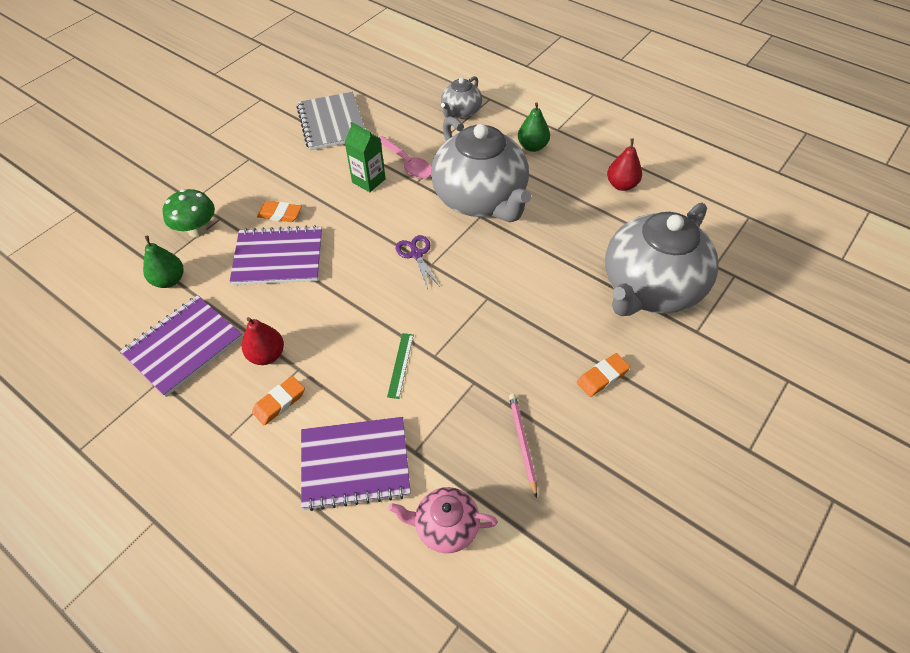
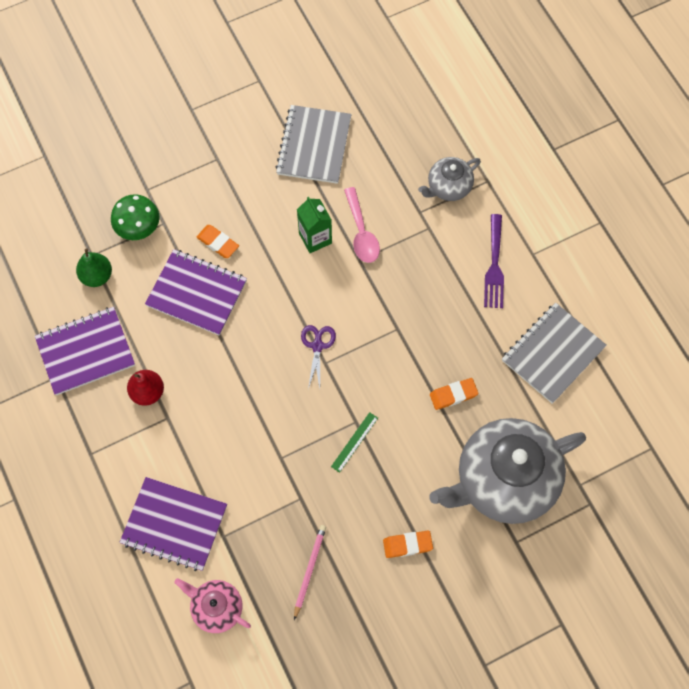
camera: 25 degrees right, 15 degrees up
orange eraser [252,376,305,425] -> orange eraser moved to [430,378,478,410]
green ruler [387,333,414,399] -> green ruler moved to [331,412,378,473]
grey teapot [431,116,531,222] -> none
green pear [518,103,550,152] -> purple fork [484,214,504,308]
red pear [607,139,642,191] -> grey notebook [502,303,607,404]

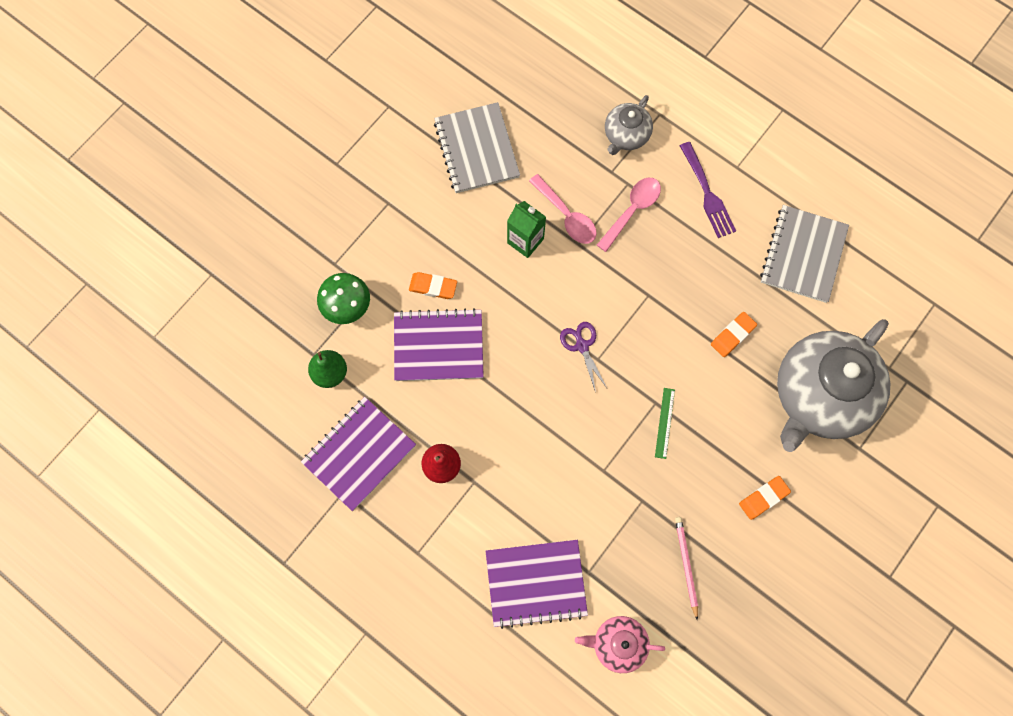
camera: 25 degrees left, 5 degrees up
none -> pink spoon [597,178,661,252]

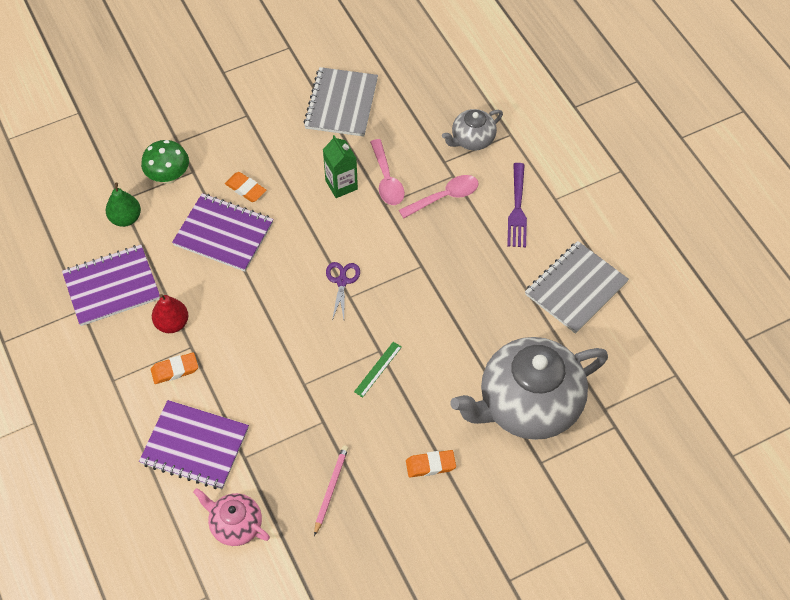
camera: 25 degrees right, 15 degrees down
orange eraser [711,312,757,357] -> orange eraser moved to [151,352,198,384]

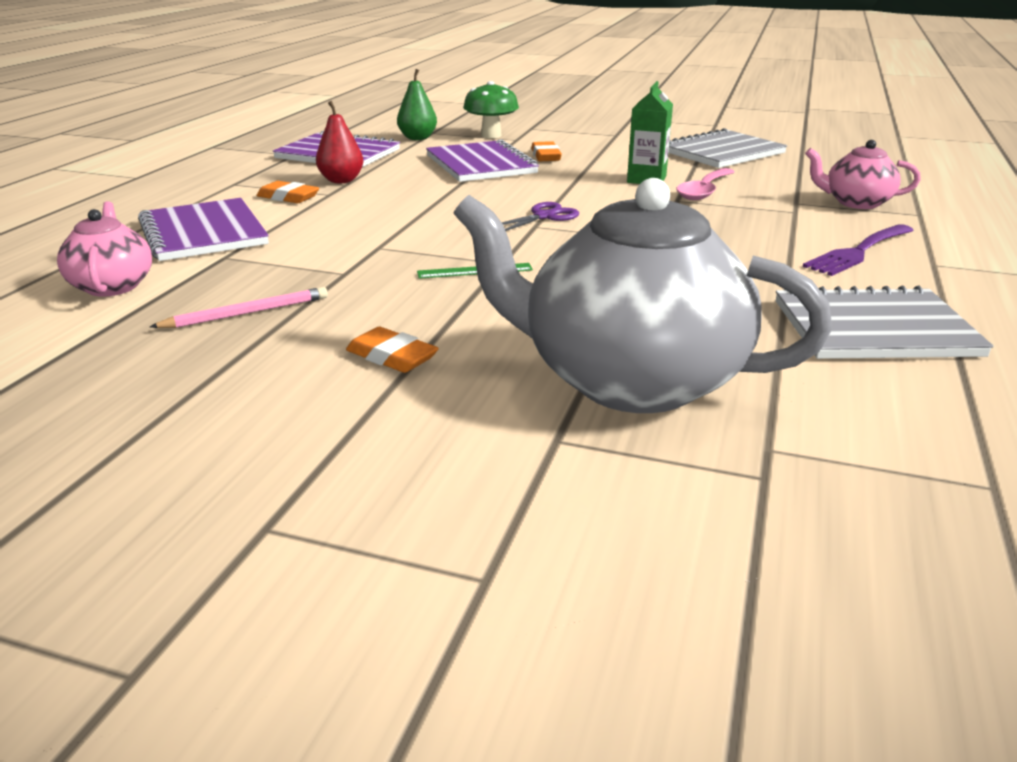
camera: 45 degrees right, 30 degrees down
pink spoon [399,175,478,218] -> none
grey teapot [442,109,503,150] -> pink teapot [805,140,921,209]

